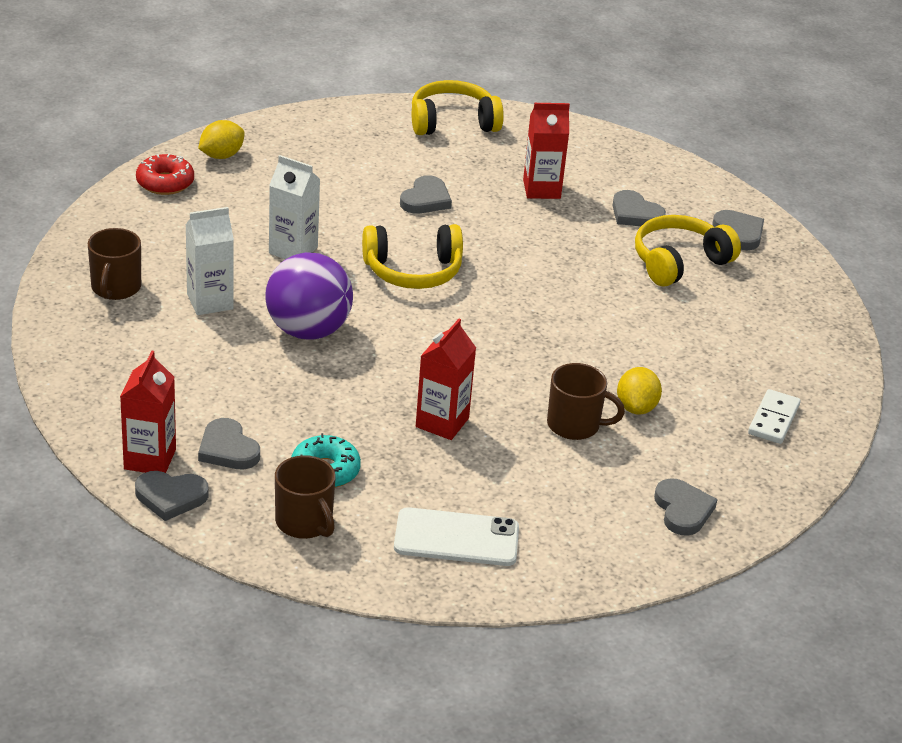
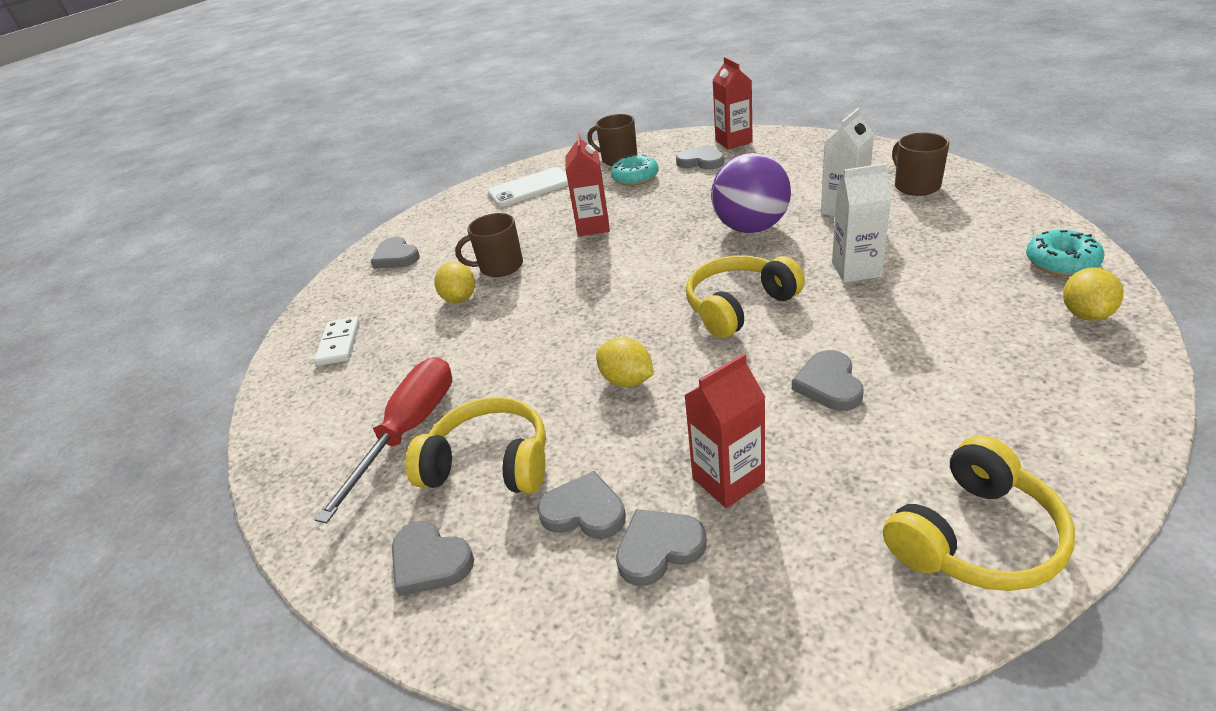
camera: 160 degrees right, 0 degrees up
grey heart [135,471,209,521] -> grey heart moved to [616,509,707,586]
red donut [136,154,194,195] -> turquoise donut [1026,230,1104,276]
yellow headphones [635,215,741,287] -> yellow headphones turned 105 degrees counterclockwise [405,397,546,494]
none -> red screwdriver [314,357,452,524]
none -> yellow lemon [596,337,654,387]

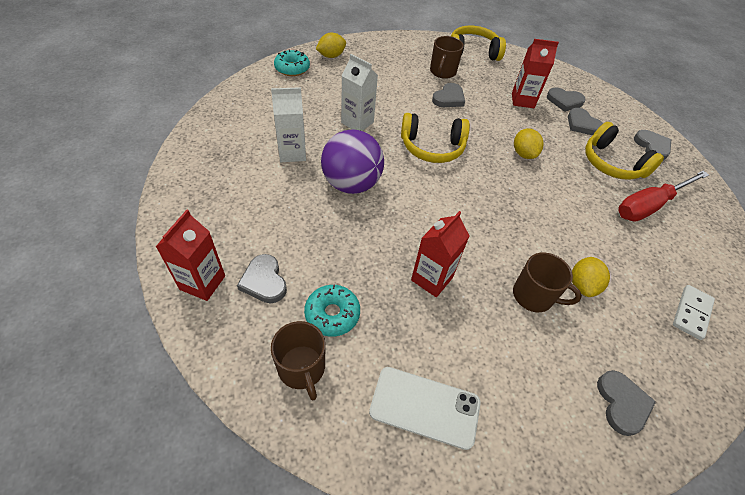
camera: 150 degrees left, 15 degrees up
brown mug [892,133,950,196] -> brown mug moved to [430,36,464,79]

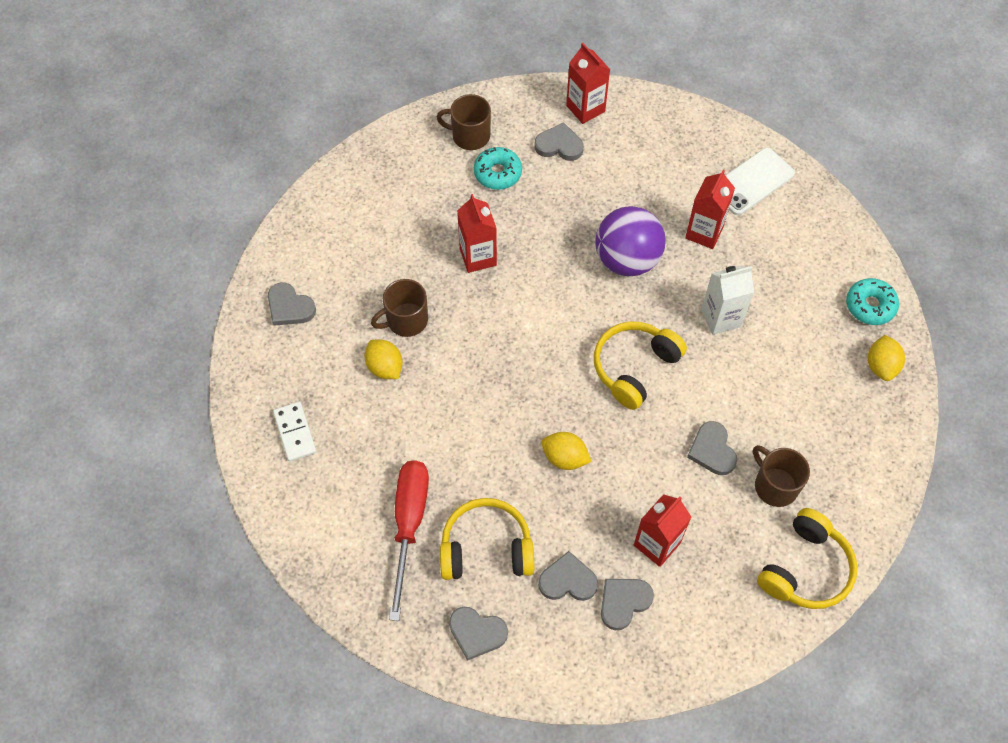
camera: 130 degrees right, 10 degrees up
white carton [271,87,306,162] -> red carton [685,170,735,249]
white phone [369,367,481,450] -> white phone moved to [725,148,795,215]

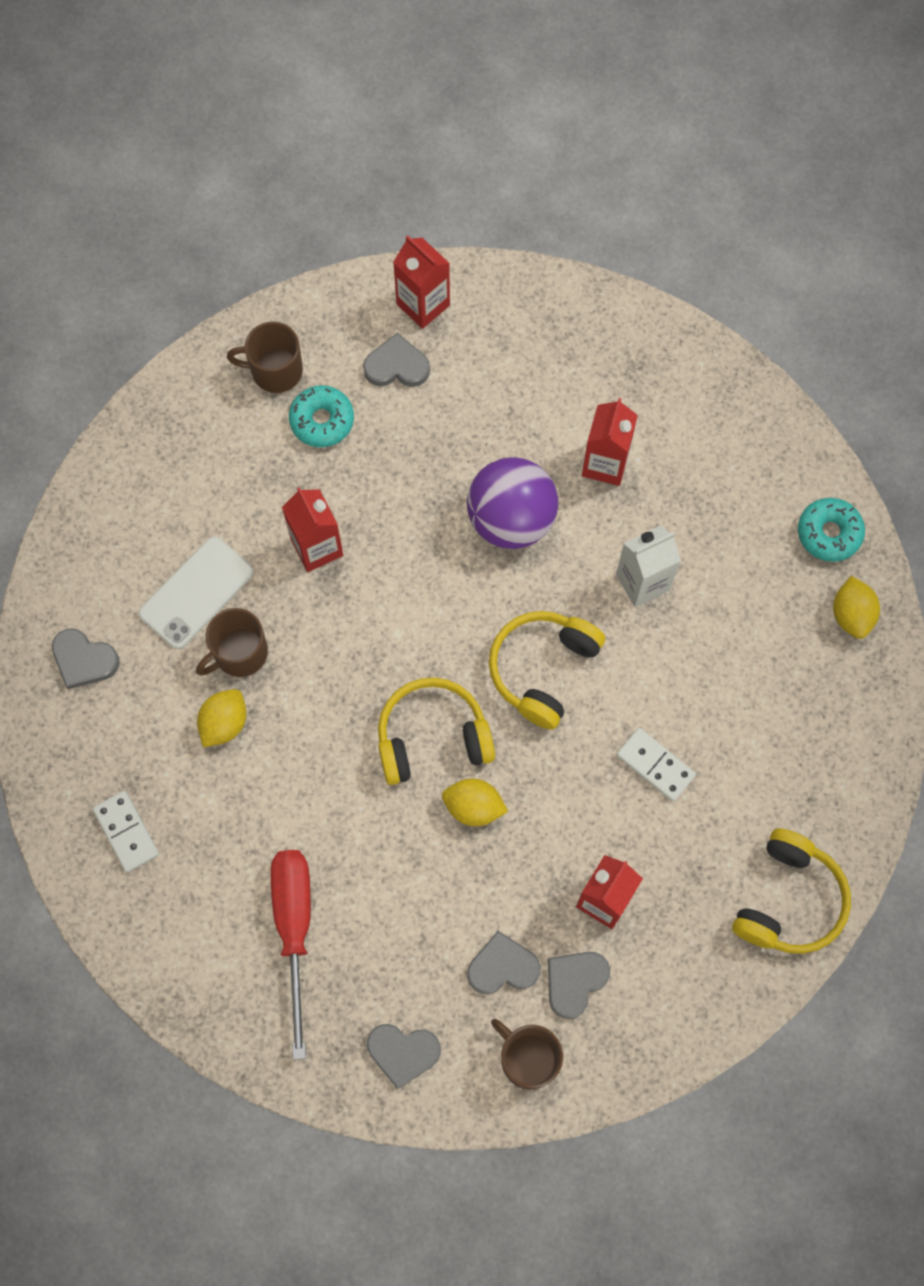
camera: 10 degrees left, 10 degrees up
yellow lemon [364,339,403,379] -> yellow lemon turned 75 degrees clockwise [197,689,246,747]
yellow headphones [440,498,534,580] -> yellow headphones moved to [378,678,495,785]
grey heart [687,421,737,475] -> white domino [616,728,696,802]
white phone [725,148,795,215] -> white phone moved to [139,537,253,649]
brown mug [753,445,810,507] -> brown mug moved to [491,1019,563,1089]

